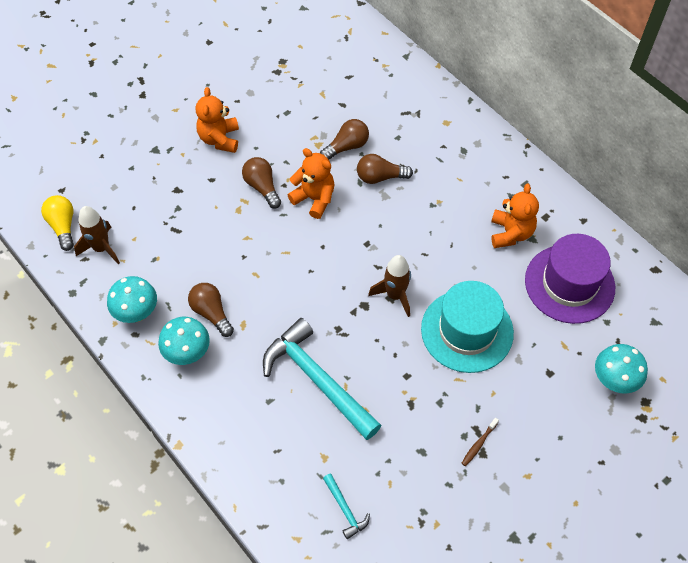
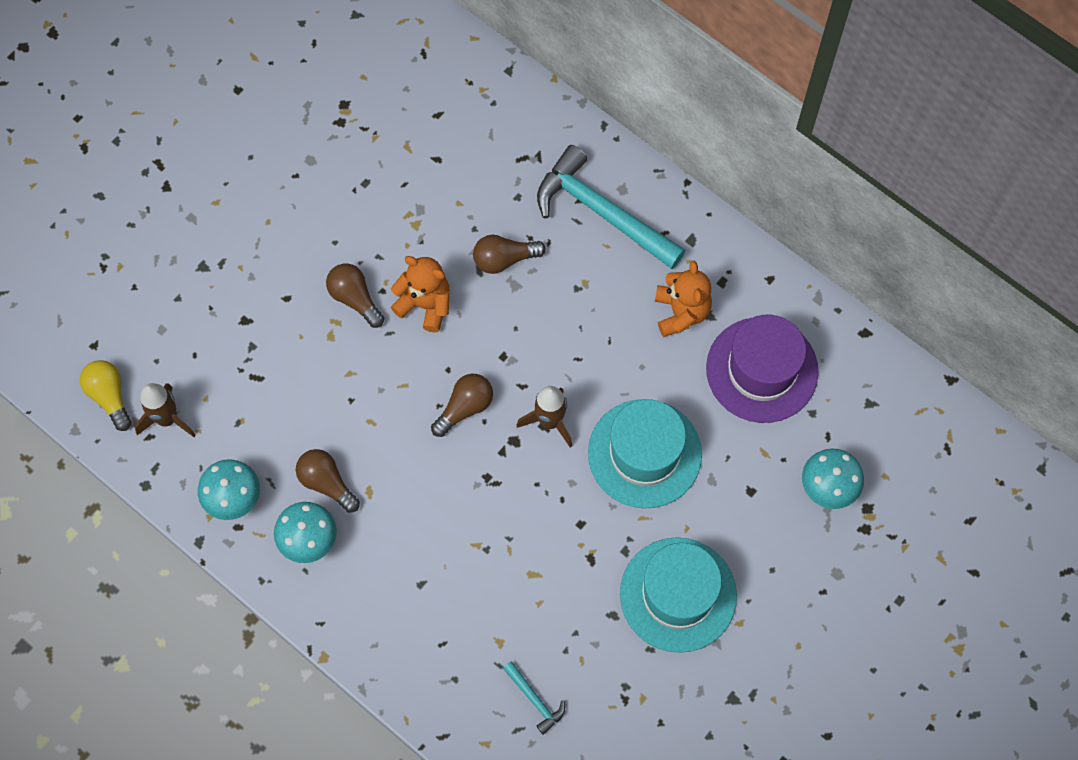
camera: 10 degrees left, 10 degrees up
orange teddy bear [195,87,239,153] -> none
turquoise hammer [263,318,382,440] -> turquoise hammer moved to [537,145,686,269]
brown light bulb [320,119,369,159] -> brown light bulb moved to [431,373,493,437]
brown toothbrush [462,418,499,466] -> turquoise hat [620,537,737,653]

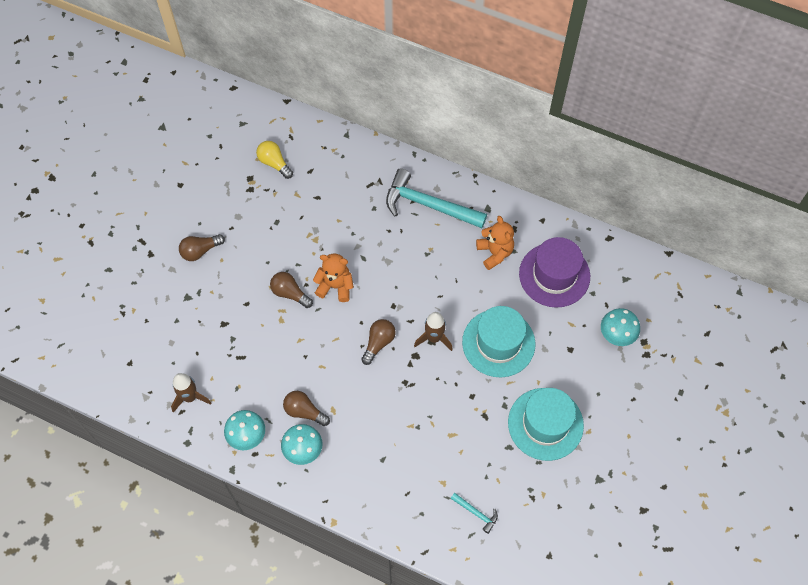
camera: 15 degrees left, 5 degrees down
yellow light bulb [80,360,132,431] -> yellow light bulb moved to [256,141,293,179]
brown light bulb [473,235,546,274] -> brown light bulb moved to [179,234,225,261]

